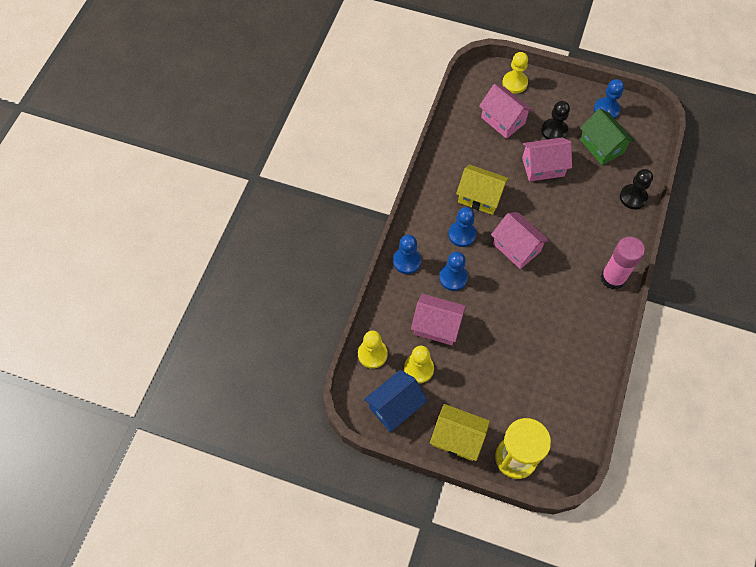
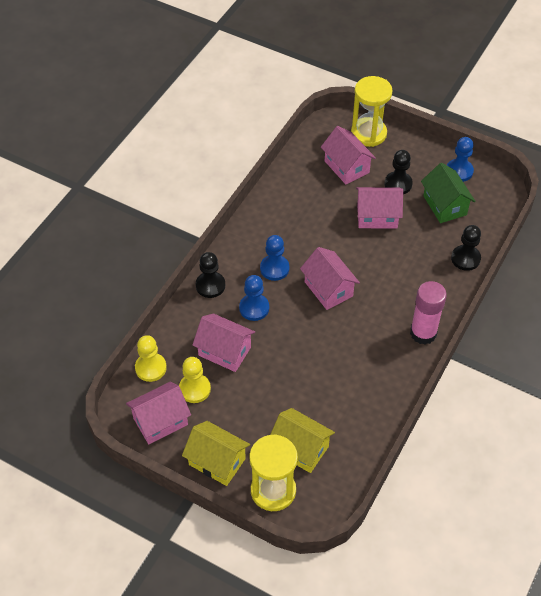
camera: 10 degrees right, 10 degrees down
blue house [364,370,428,432] -> pink house [126,381,191,444]
blue pawn [393,235,421,274] -> black pawn [196,252,225,298]
yellow house [456,164,509,215] -> yellow house moved to [270,408,335,473]
yellow pawn [502,52,528,94] -> yellow hourglass [351,76,393,147]

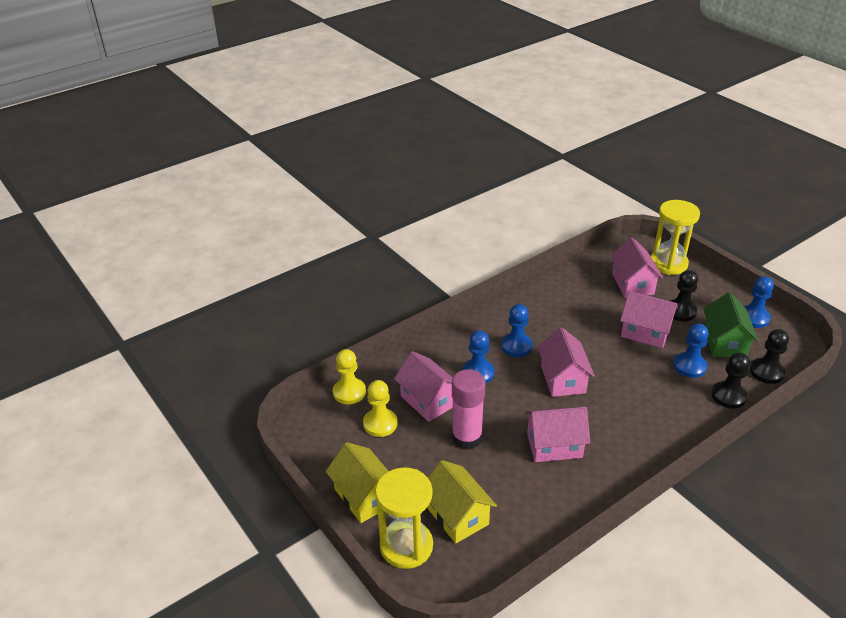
camera: 25 degrees right, 15 degrees down
pink house [126,381,191,444] -> pink house moved to [525,407,590,462]
black pawn [196,252,225,298] -> black pawn moved to [750,329,789,384]
pink glue stick [410,281,447,345] -> pink glue stick moved to [452,369,485,450]
none -> blue pawn [673,323,709,378]

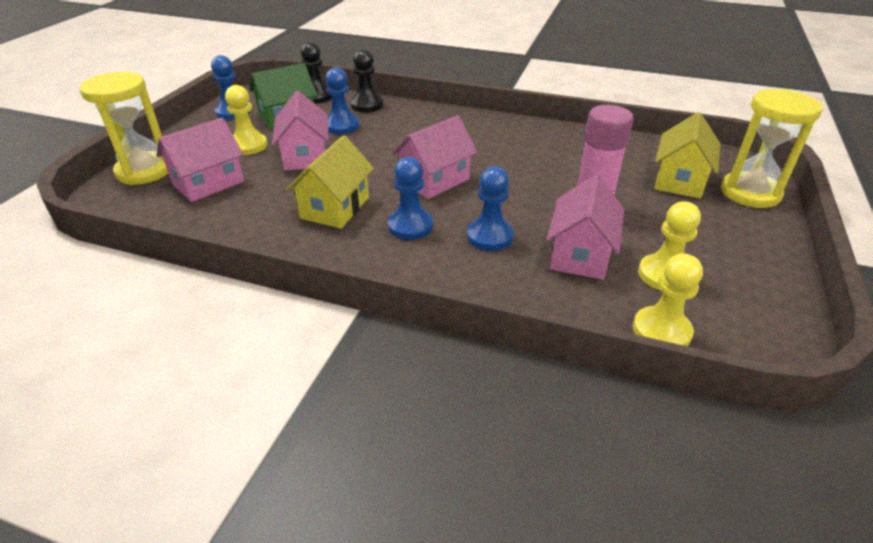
camera: 125 degrees left, 0 degrees up
yellow house [326,442,389,523] -> yellow house moved to [286,135,374,228]
pink house [525,407,590,462] -> none
black pawn [671,270,698,321] -> yellow pawn [225,85,267,155]

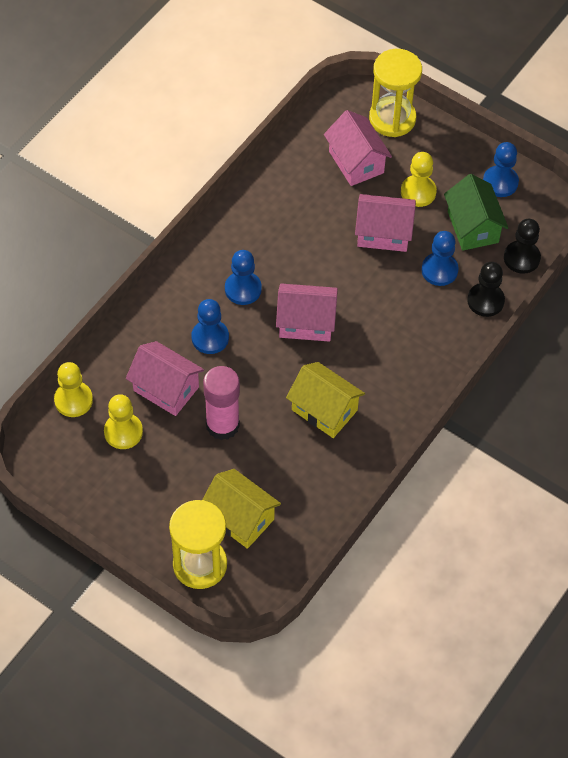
camera: 105 degrees right, 20 degrees up
yellow house [286,135,374,228] -> yellow house moved to [286,362,365,438]
pink house [392,116,478,199] -> pink house turned 60 degrees counterclockwise [276,283,338,342]

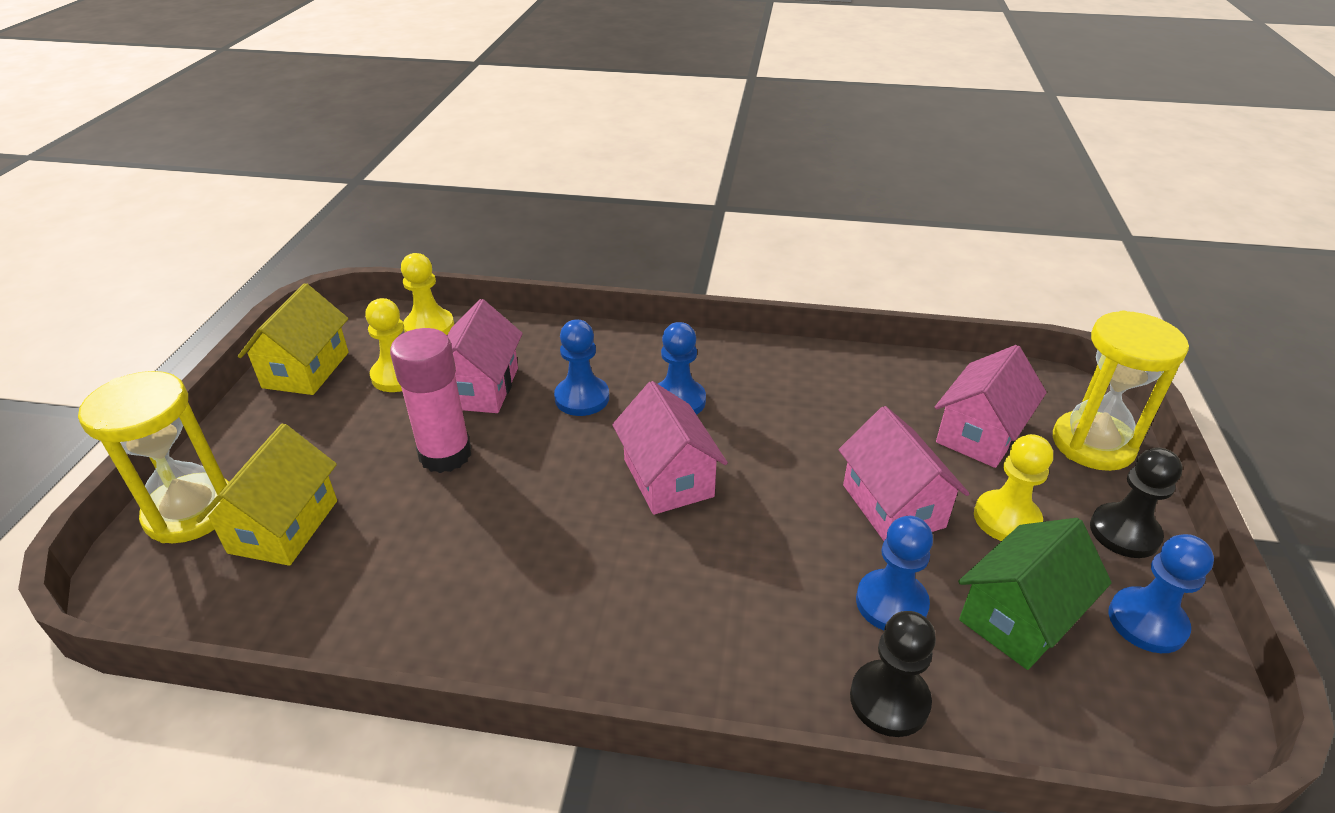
camera: 65 degrees right, 20 degrees down
yellow house [286,362,365,438] -> yellow house moved to [238,283,349,395]
black pawn [504,219,541,274] -> black pawn moved to [1090,447,1182,558]

